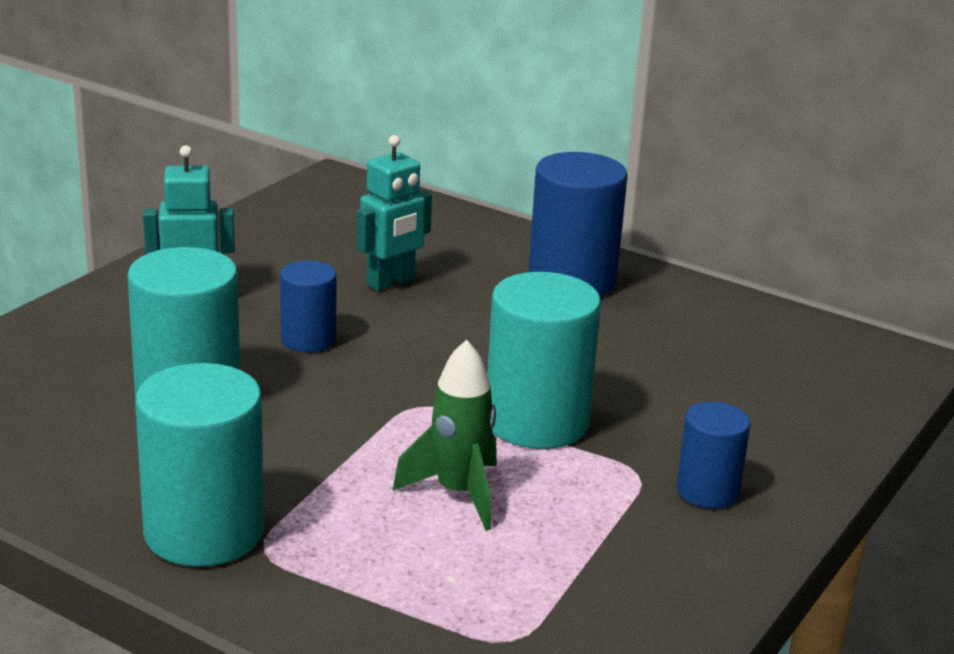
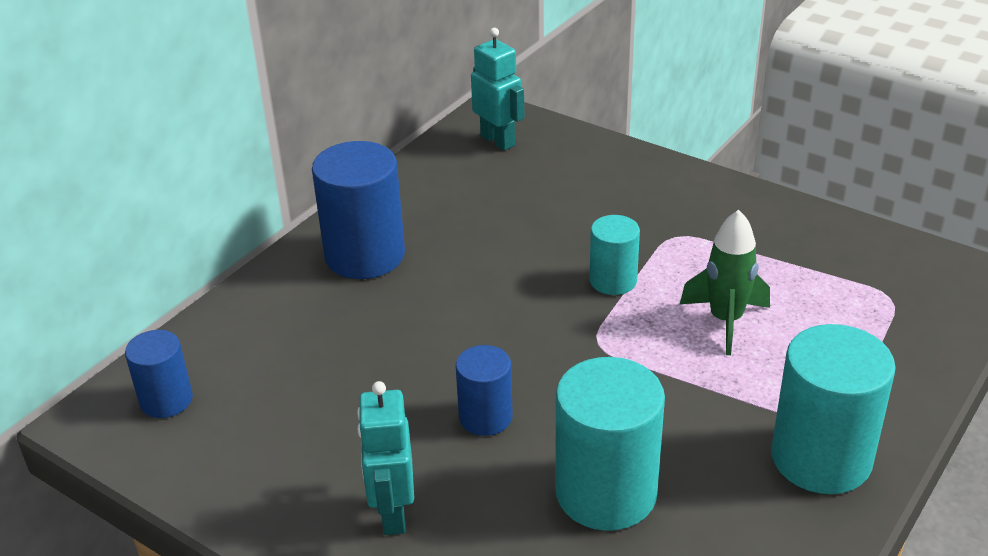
camera: 85 degrees left, 10 degrees up
turquoise robot [357,135,432,291] -> turquoise robot moved to [471,28,524,151]
turquoise cylinder [487,272,601,449] -> turquoise cylinder [590,215,640,295], size x0.57
blue cylinder [676,402,750,509] -> blue cylinder moved to [125,330,193,418]

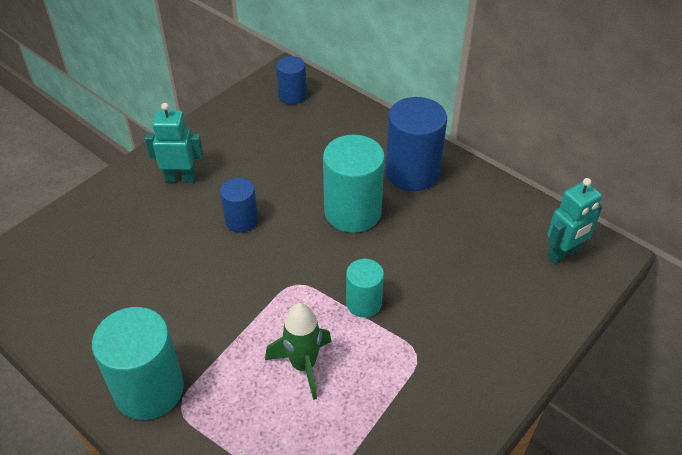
camera: 95 degrees right, 10 degrees up
turquoise cylinder [555,357,665,531] -> turquoise cylinder moved to [323,135,385,233]

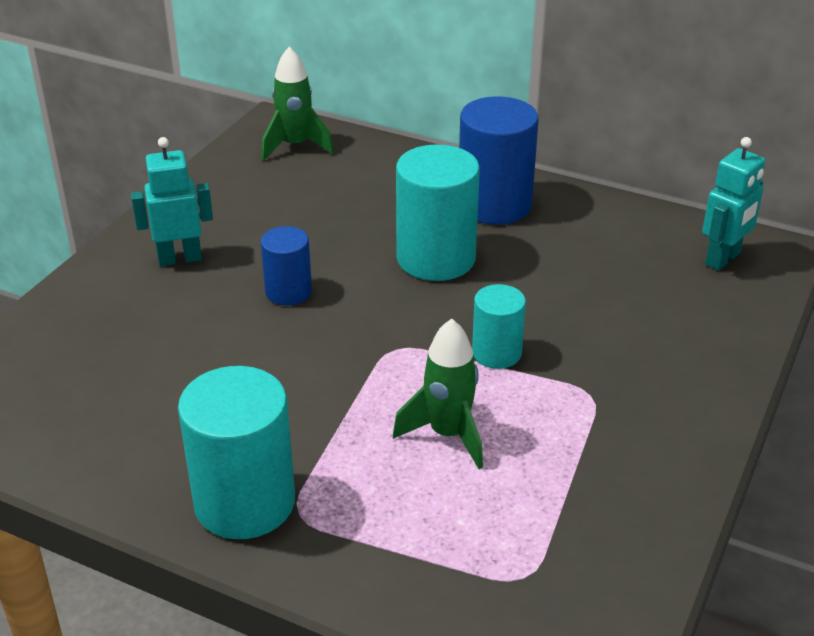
camera: 15 degrees left, 10 degrees down
blue cylinder [276,56,307,105] -> green rocket [261,47,334,161]

